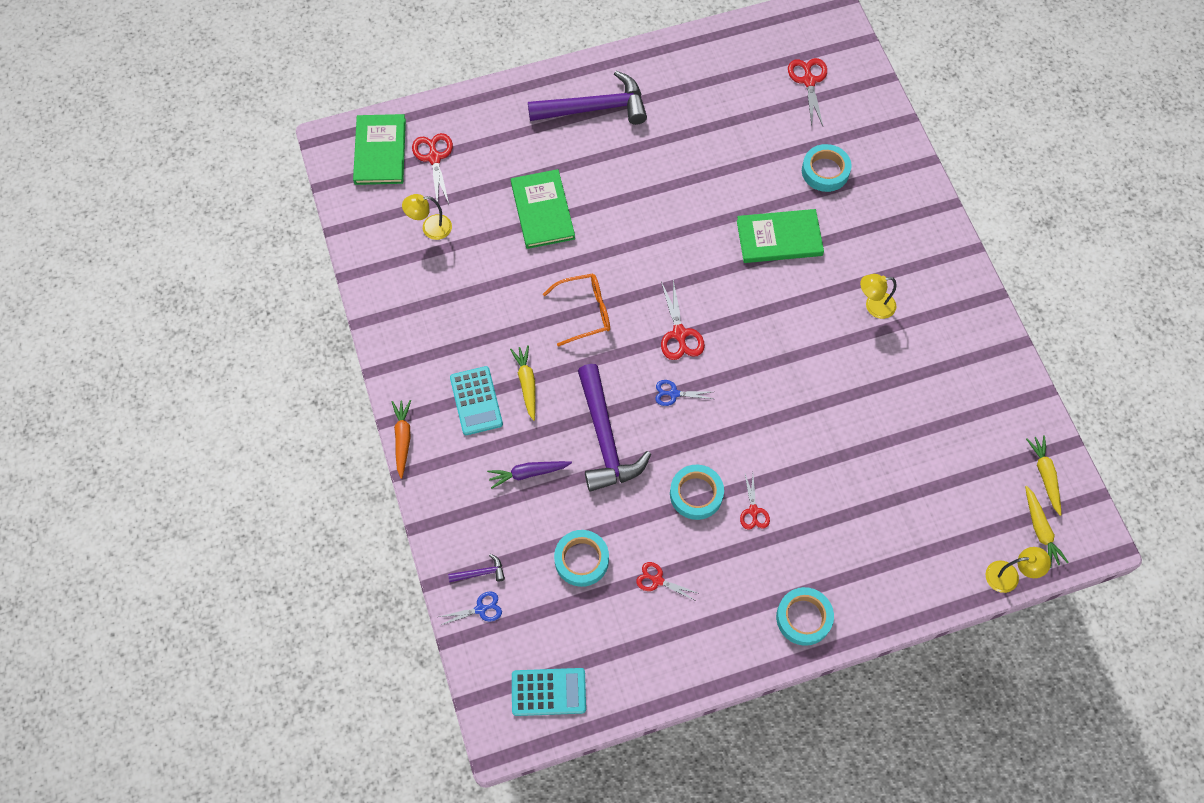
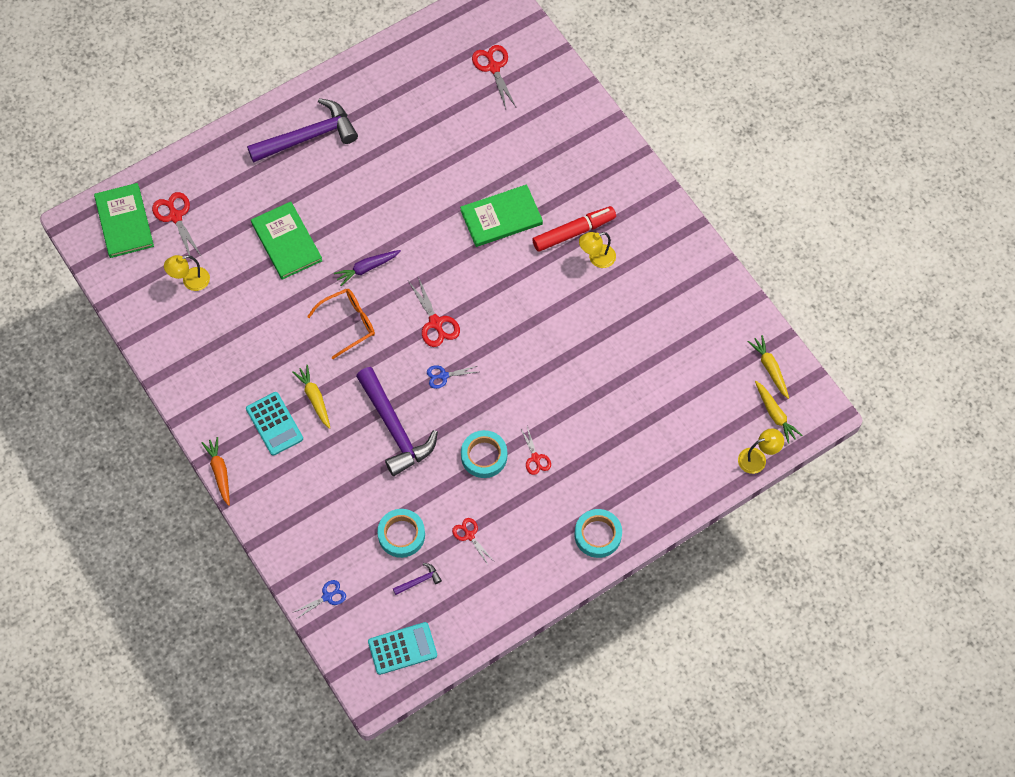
camera: 15 degrees left, 0 degrees up
purple hammer [448,554,505,582] -> purple hammer moved to [393,563,442,595]
purple carrot [487,461,572,489] -> purple carrot moved to [334,250,401,286]
red scissors [636,562,697,601] -> red scissors turned 45 degrees clockwise [452,518,494,565]
turquoise tape [802,144,852,192] -> none
none -> red marker [532,206,616,252]

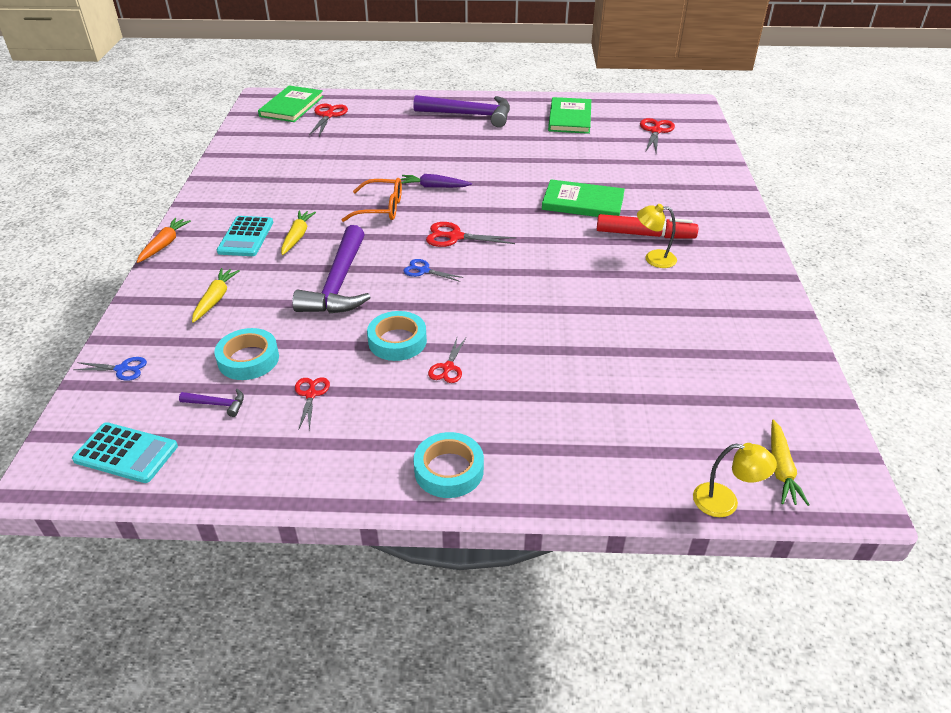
camera: 35 degrees right, 25 degrees down
yellow lamp [164,255,210,291] -> none
green book [251,202,323,280] -> green book moved to [548,97,591,134]
red scissors [408,277,460,347] -> red scissors turned 90 degrees clockwise [426,222,517,247]
yellow carrot [748,335,789,399] -> yellow carrot moved to [192,268,240,323]

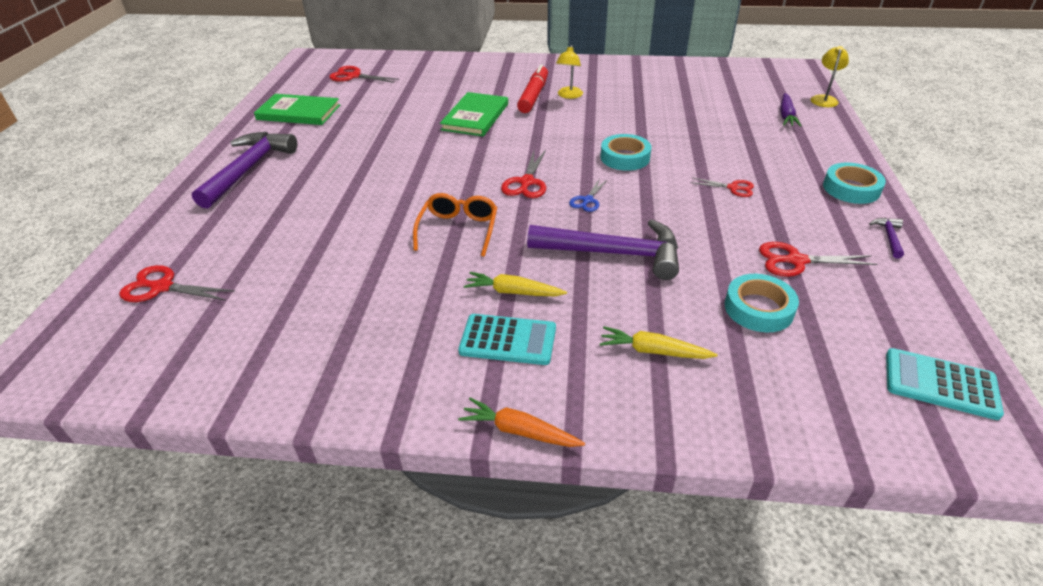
camera: 85 degrees left, 0 degrees up
turquoise calculator [72,422,178,483] -> turquoise calculator turned 90 degrees counterclockwise [886,348,1004,420]
blue scissors [73,357,147,381] -> none
purple hammer [179,389,244,417] -> purple hammer moved to [869,218,904,259]
green book [258,86,324,122] -> none
red scissors [295,377,330,430] -> red scissors [759,242,878,277], size x1.55
turquoise tape [367,311,427,361] -> turquoise tape moved to [600,134,652,171]
purple carrot [401,174,472,188] -> purple carrot moved to [780,93,802,127]
yellow carrot [771,420,809,506] -> none

